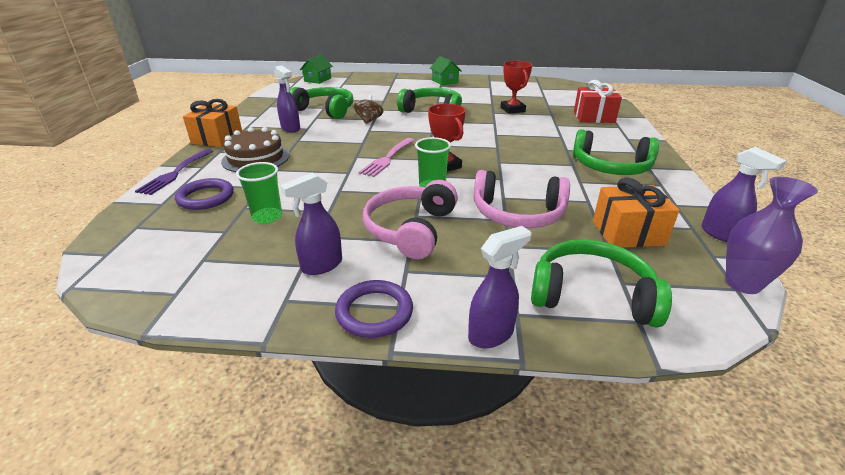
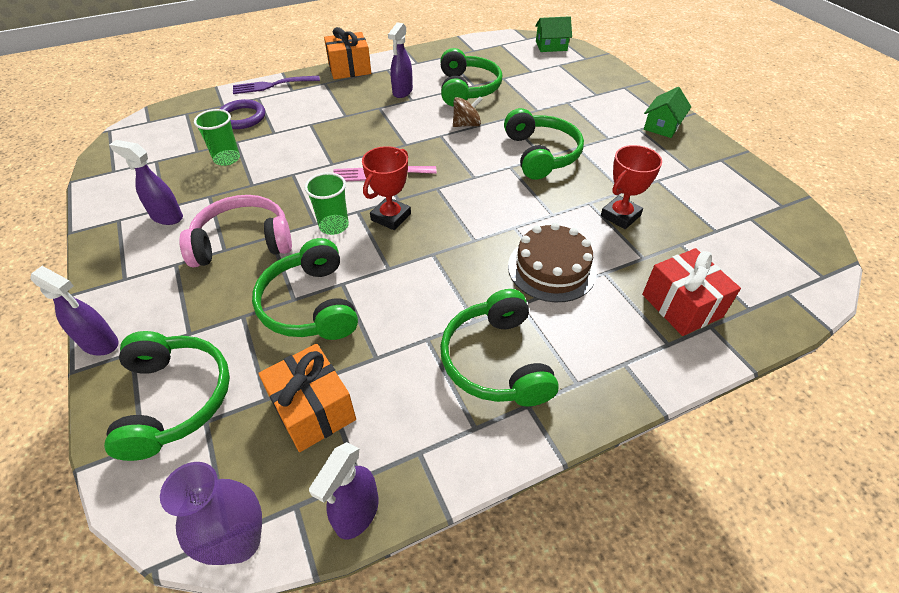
camera: 60 degrees right, 15 degrees up
brown cake [221,127,290,172] -> brown cake moved to [508,223,597,302]
purple ring [335,280,413,338] -> none
pink headphones [474,170,570,228] -> green headphones [252,238,358,340]

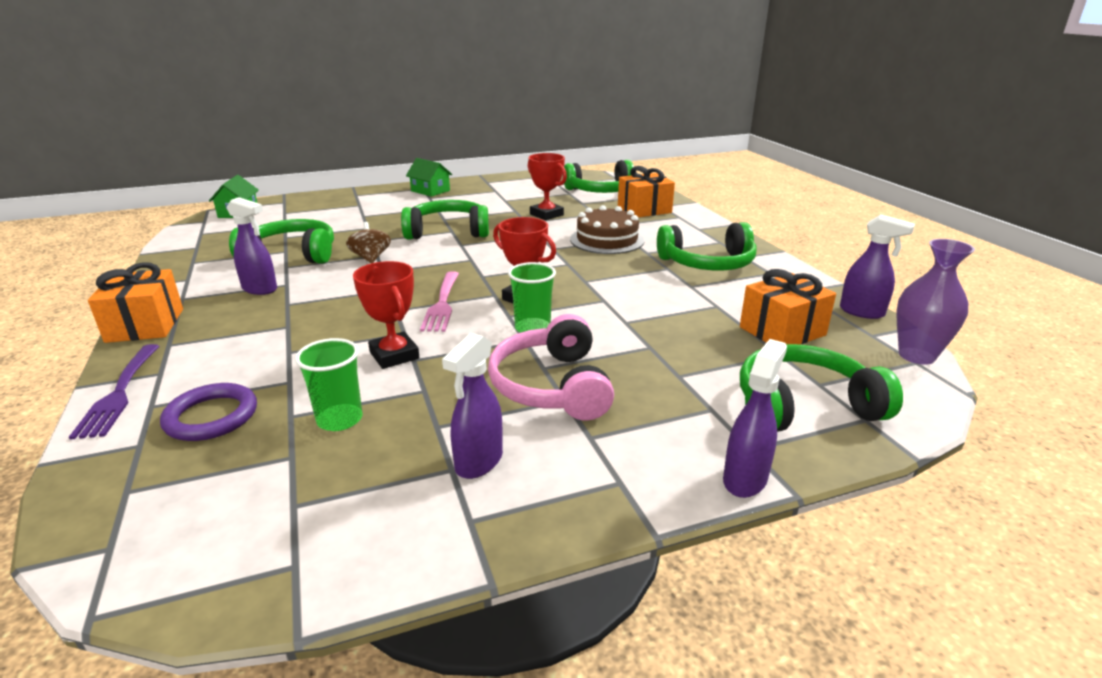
camera: 85 degrees left, 20 degrees down
green headphones [252,238,358,340] -> green headphones moved to [564,160,634,193]
red gift [642,248,741,336] -> orange gift [618,166,675,218]
none -> red trophy [353,261,420,369]

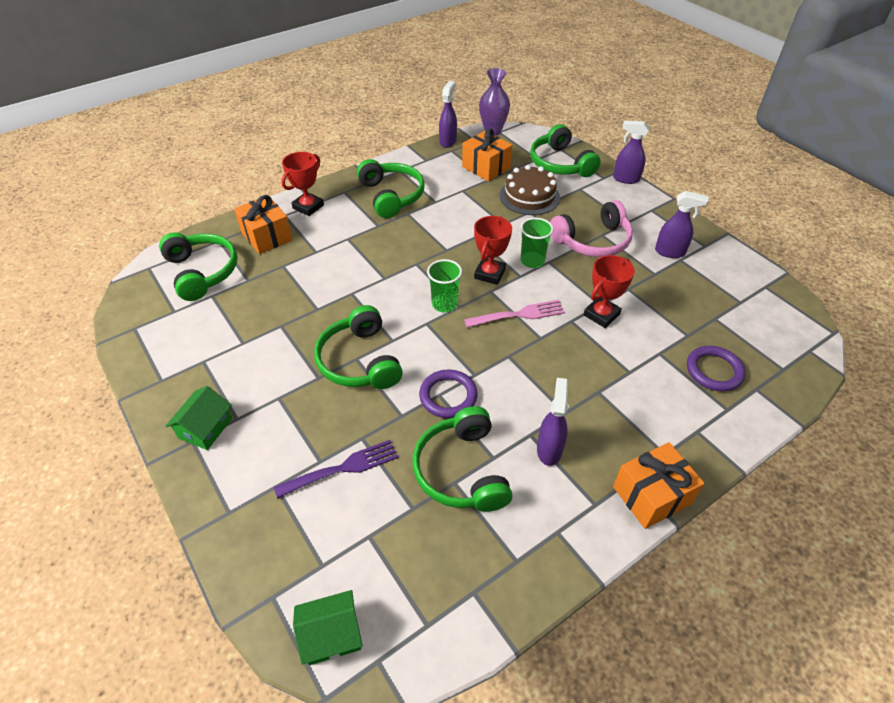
camera: 105 degrees left, 20 degrees up
purple fork [69,344,160,440] -> purple fork moved to [274,440,398,499]
green cup [295,338,363,431] -> green cup moved to [427,259,462,312]
brown spinning top [346,222,391,263] -> purple ring [419,370,478,418]
red trophy [528,153,567,220] -> red trophy moved to [281,152,324,216]
brown cake [570,205,645,254] -> brown cake moved to [500,165,560,215]

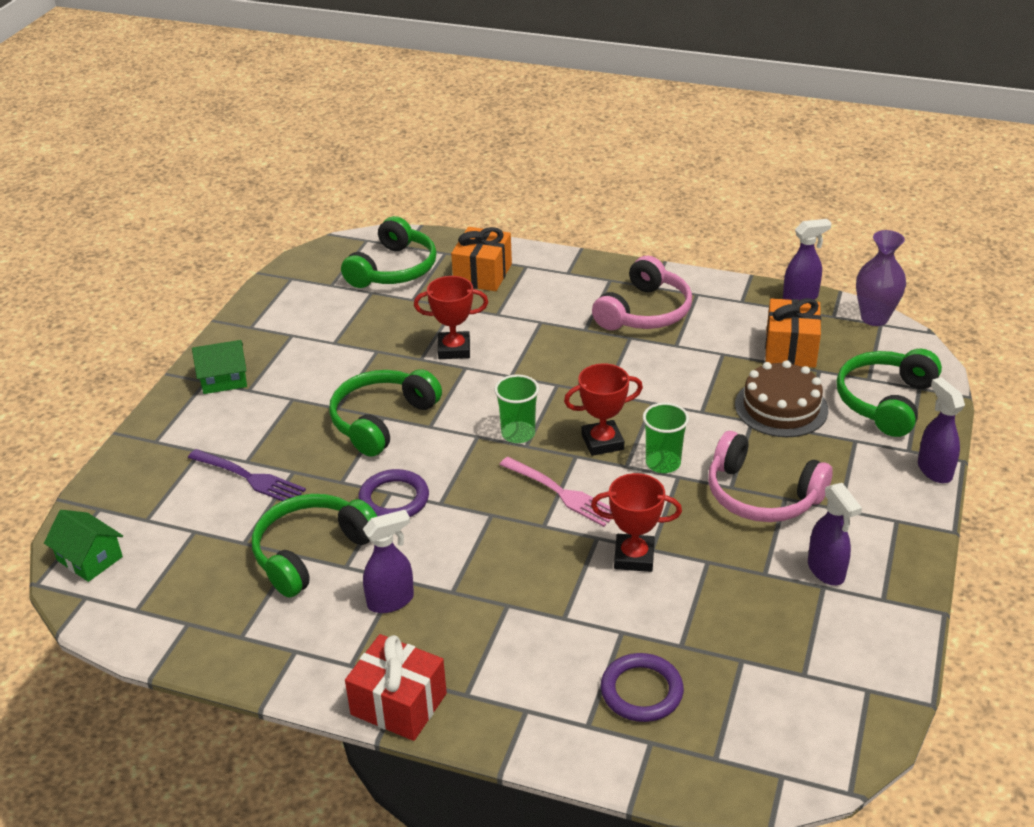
camera: 55 degrees right, 10 degrees down
red trophy [281,152,324,216] -> red trophy moved to [414,276,488,359]
green headphones [357,159,425,218] -> pink headphones [592,256,692,330]
orange gift [613,442,705,529] -> red gift [345,634,447,741]

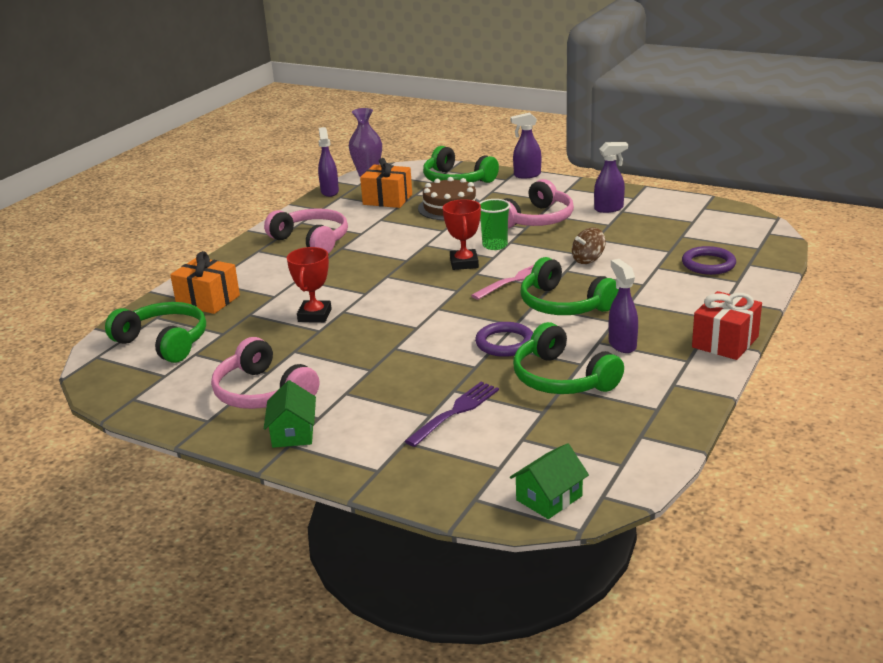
camera: 80 degrees left, 10 degrees down
green headphones [329,369,442,457] -> green headphones moved to [520,257,619,315]
green cup [494,374,539,443] -> none
red trophy [591,473,682,572] -> brown spinning top [572,228,606,264]
none -> pink headphones [211,337,319,409]

